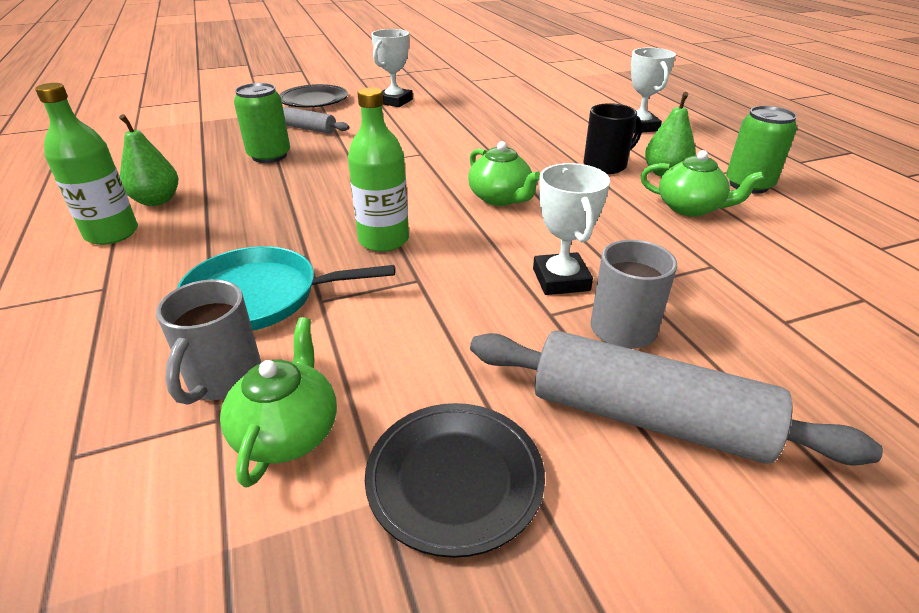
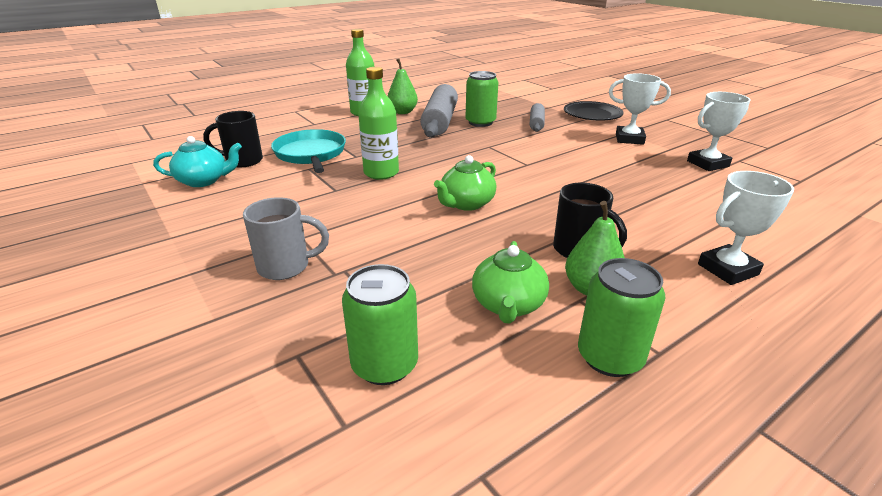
camera: 75 degrees right, 5 degrees down
grey mug [156,279,261,405] -> black mug [203,111,263,167]
green teapot [220,317,337,488] -> turquoise teapot [153,136,242,187]
black plate [365,403,545,558] -> none
grey rolling pin [470,331,883,466] -> grey rolling pin moved to [420,84,458,138]
white trophy [533,163,610,295] -> white trophy moved to [687,92,751,171]
none -> green can [342,264,418,385]

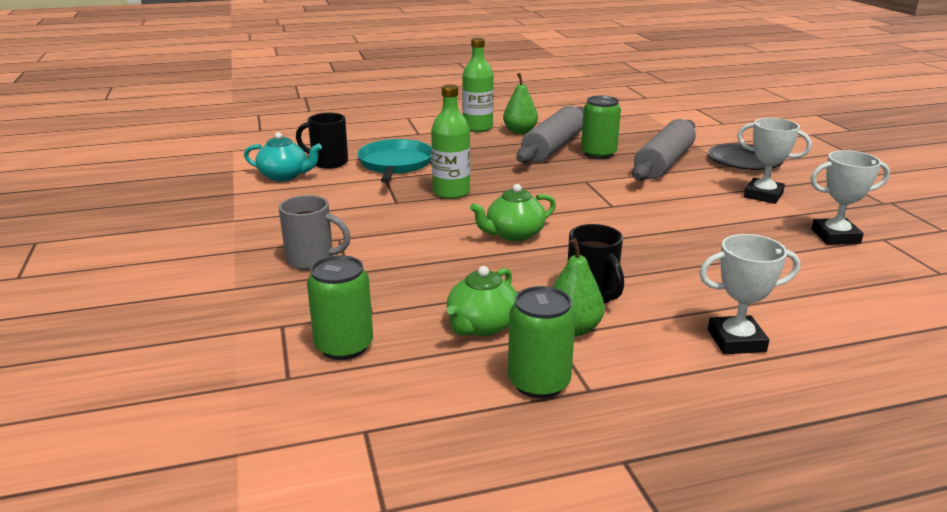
camera: 20 degrees right, 5 degrees down
grey rolling pin [530,103,545,132] -> grey rolling pin [632,119,696,181], size x1.89

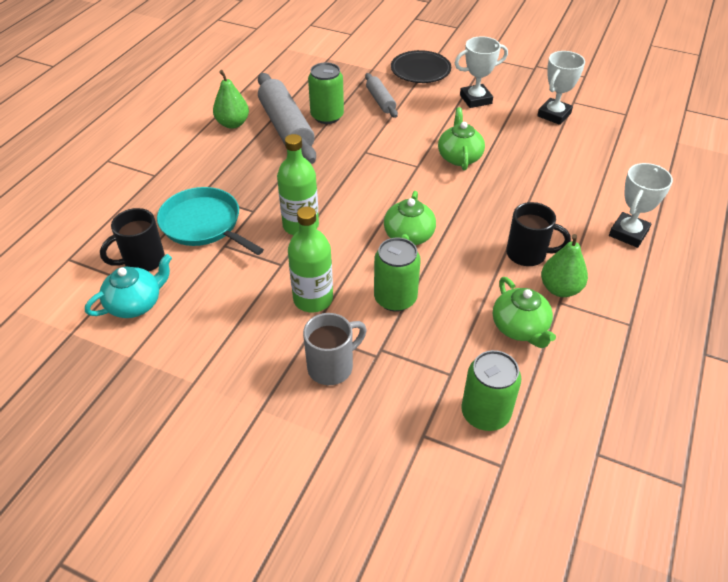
camera: 50 degrees left, 20 degrees up
green bottle [462,38,494,132] -> green bottle moved to [288,206,333,312]
green can [508,286,576,399] -> green can moved to [374,238,421,312]
grey rolling pin [632,119,696,181] -> grey rolling pin [365,73,398,118], size x0.53
none -> green teapot [438,107,485,170]

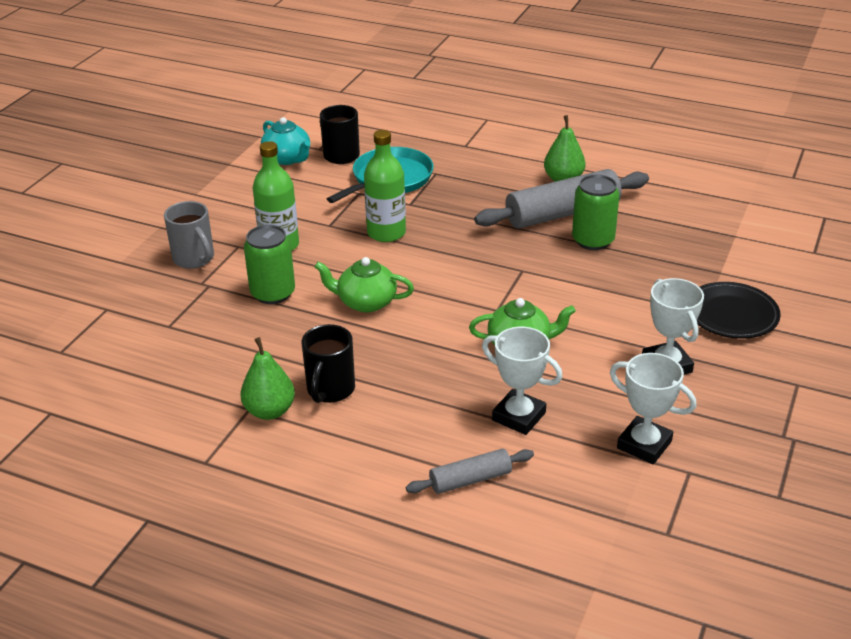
camera: 90 degrees right, 10 degrees down
grey rolling pin [365,73,398,118] -> grey rolling pin moved to [406,449,534,494]
green can [461,350,521,431] -> none
green teapot [493,277,556,348] -> none
white trophy [609,163,673,248] -> white trophy moved to [482,327,563,435]

